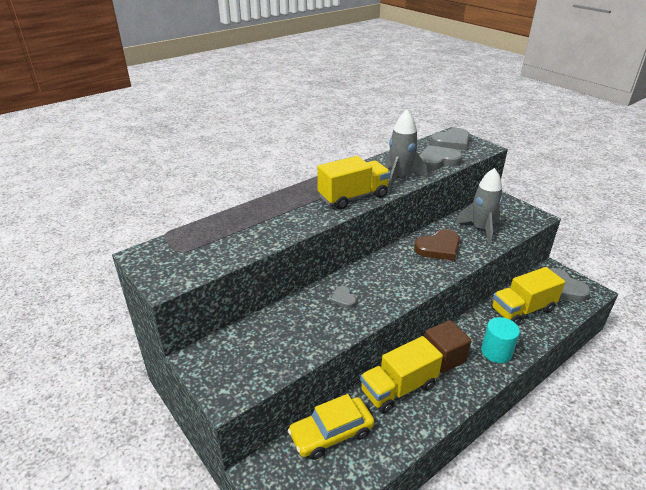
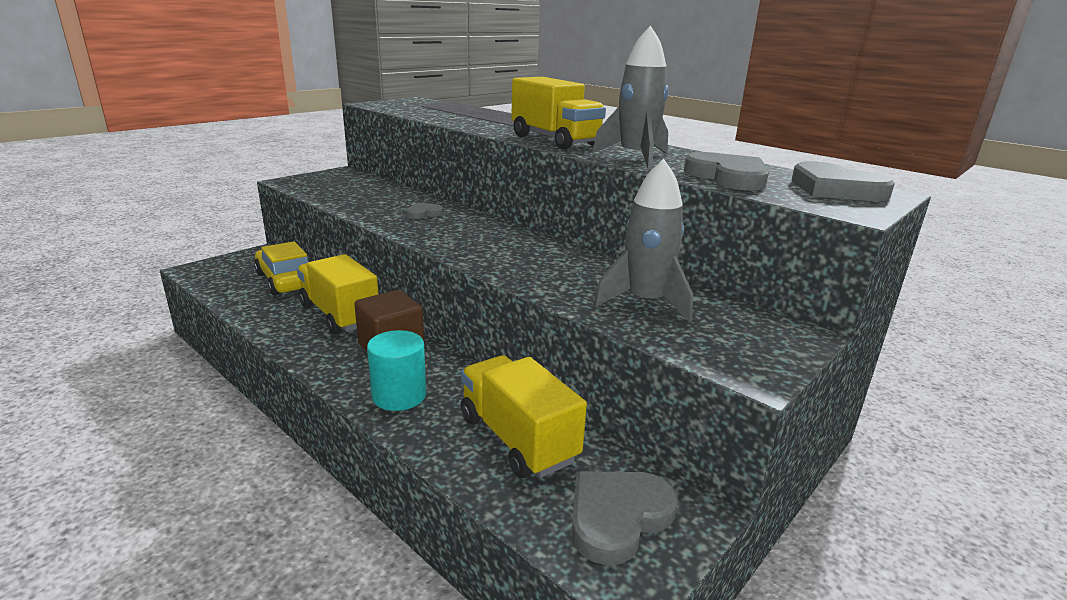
camera: 80 degrees right, 10 degrees down
brown heart [414,229,460,261] -> none

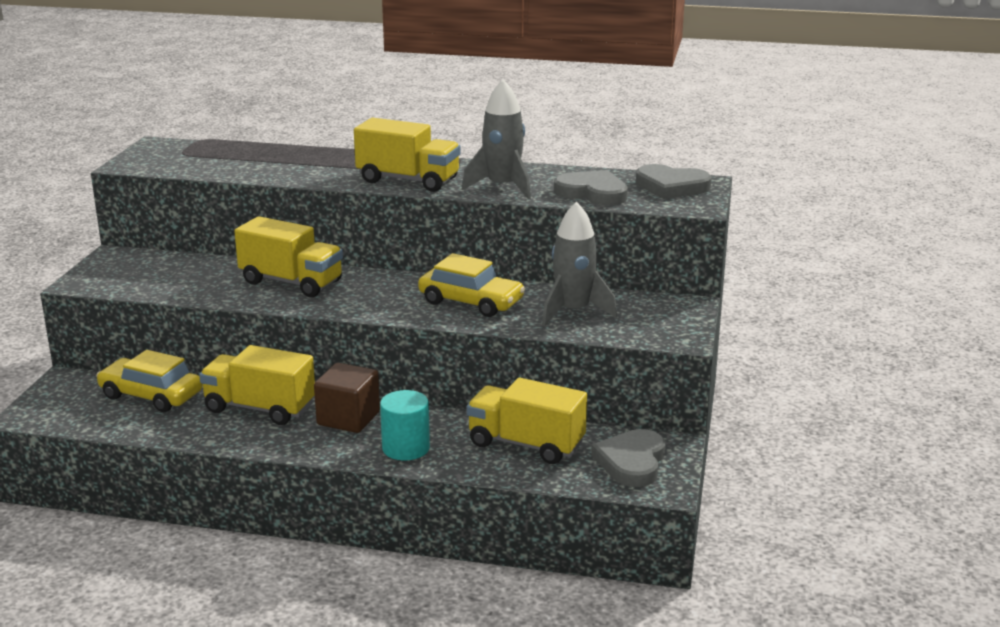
camera: 30 degrees left, 0 degrees up
grey heart [406,203,443,219] -> yellow truck [234,216,343,297]
none -> yellow car [418,253,525,317]

